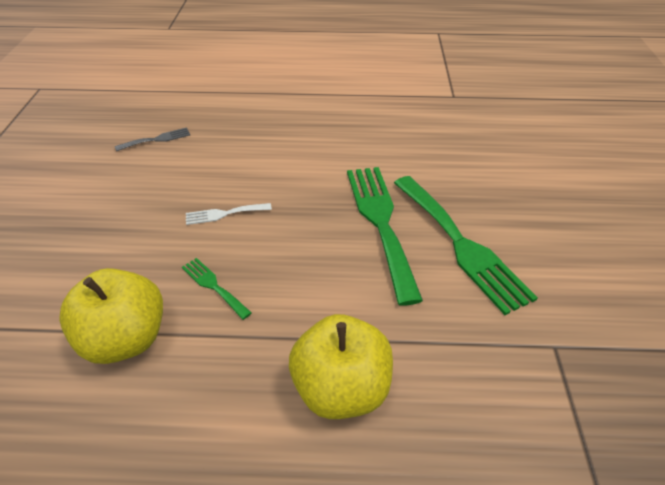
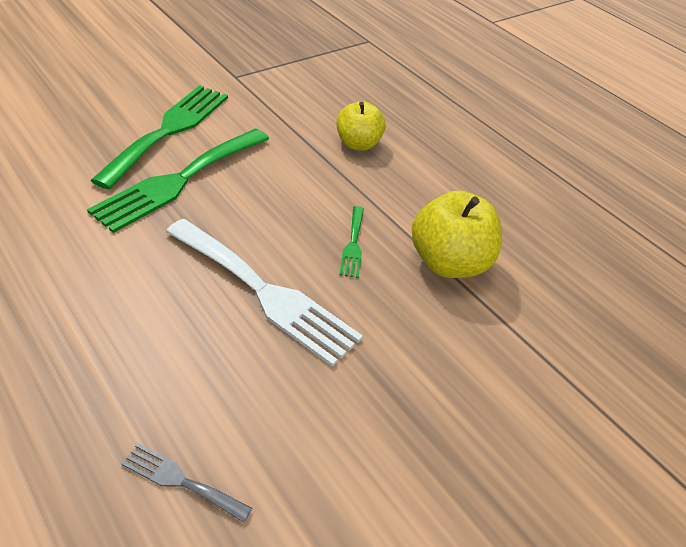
camera: 135 degrees left, 0 degrees up
white fork [186,203,272,225] -> white fork [166,219,363,367], size x2.19
yellow apple [289,314,393,419] -> yellow apple [336,101,386,151], size x0.66

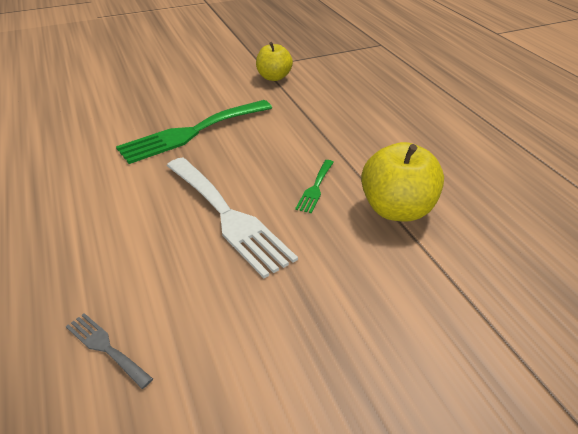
camera: 20 degrees right, 5 degrees down
green fork [90,85,228,190] -> none
yellow apple [336,101,386,151] -> yellow apple moved to [256,42,293,81]

